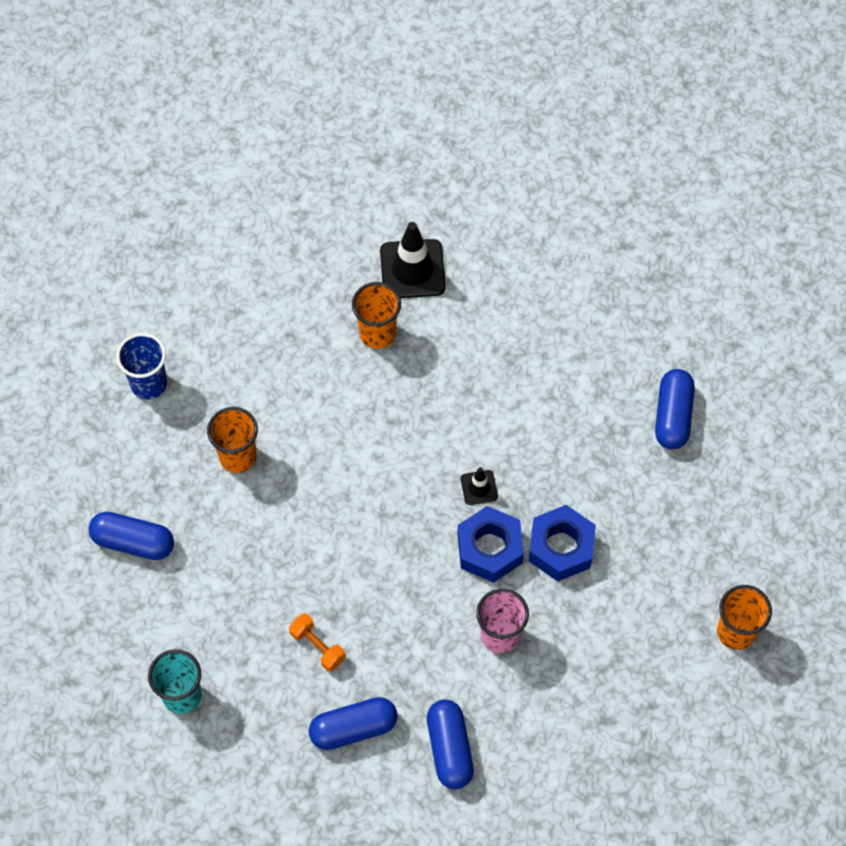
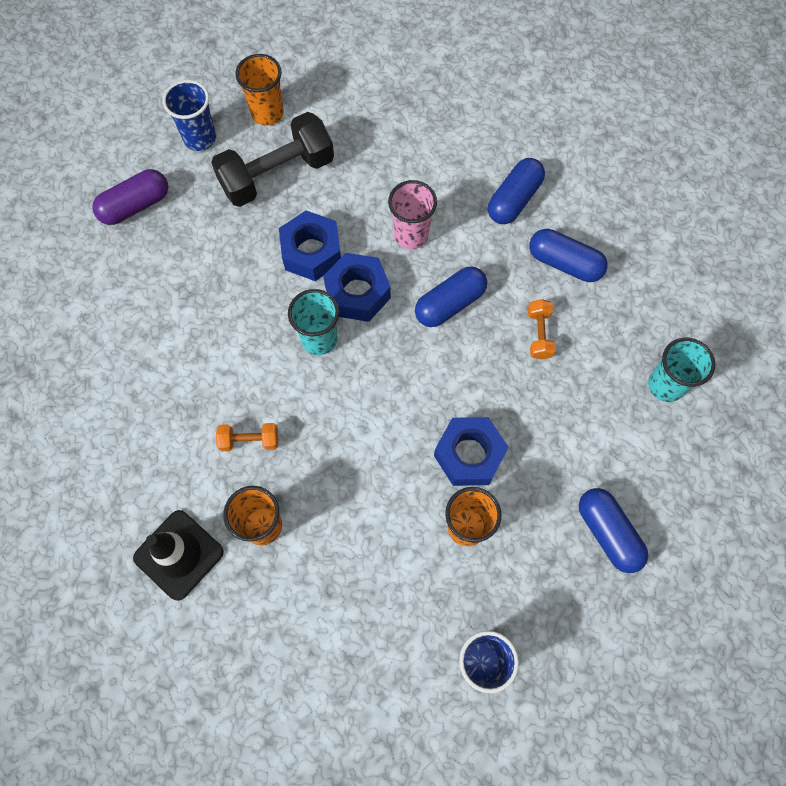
camera: 135 degrees left, 5 degrees up
black traffic cone [461,467,498,505] -> turquoise cup [288,289,339,355]
blue capsule [655,369,695,449] -> blue capsule moved to [415,266,487,327]
none -> purple capsule [92,169,168,225]
none -> blue cup [163,80,216,151]
none -> black dumbbell [211,112,334,207]
none -> orange dumbbell [216,423,278,451]
none -> blue nut [434,417,509,486]

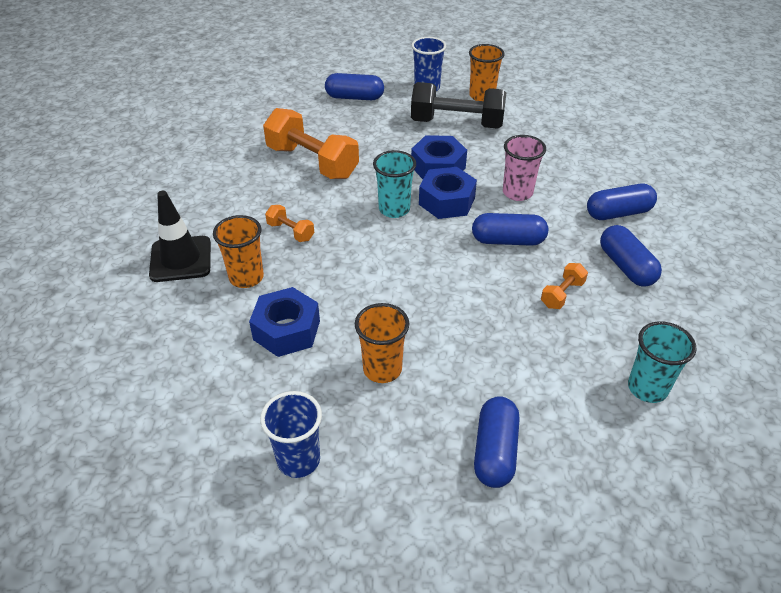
camera: 40 degrees right, 25 degrees down
purple capsule [92,169,168,225] -> blue capsule [325,73,384,100]
blue nut [434,417,509,486] -> blue nut moved to [249,287,320,357]
none -> orange dumbbell [263,108,359,179]

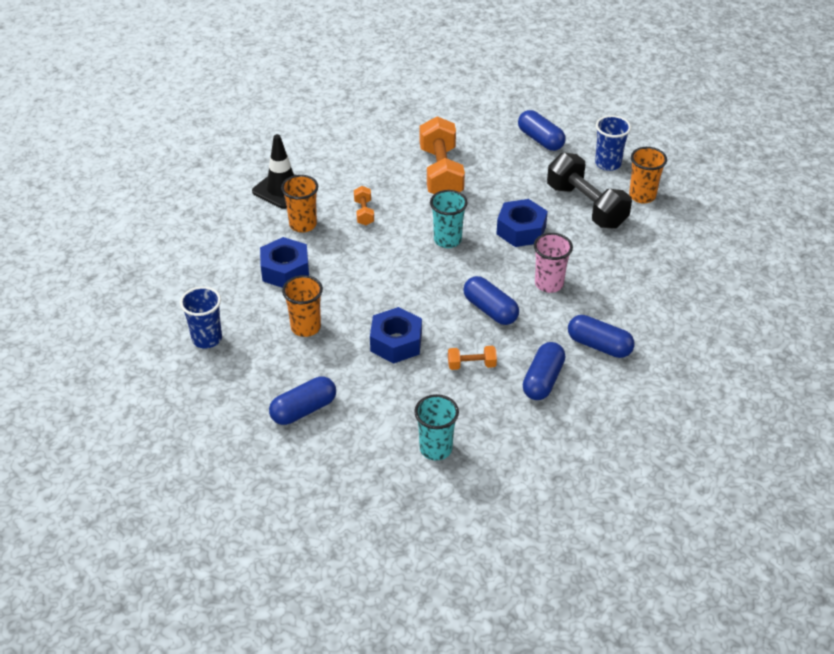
camera: 45 degrees right, 0 degrees up
blue nut [419,167,477,219] -> blue nut moved to [370,307,422,364]

